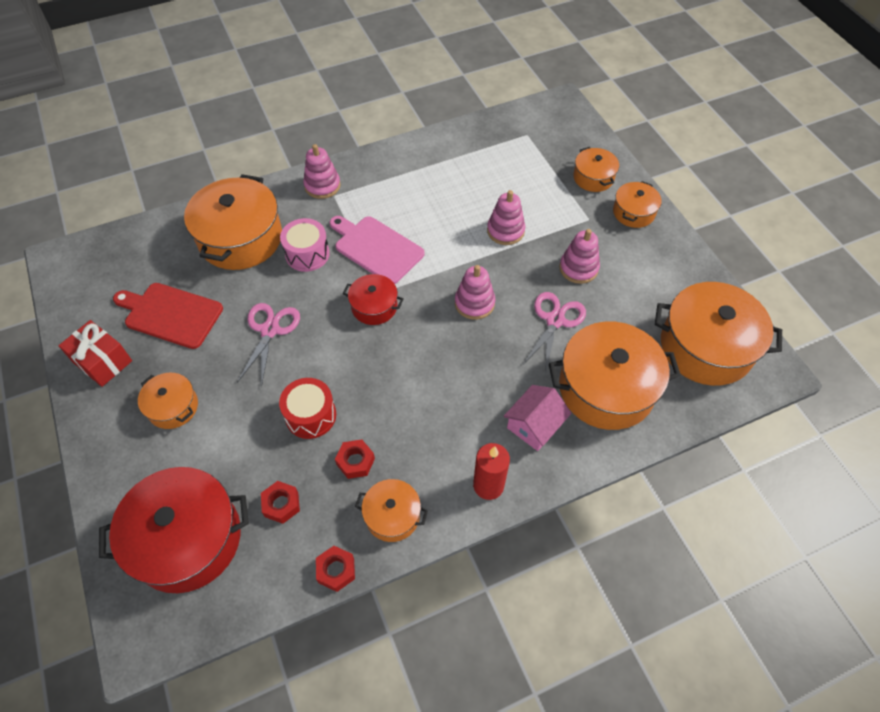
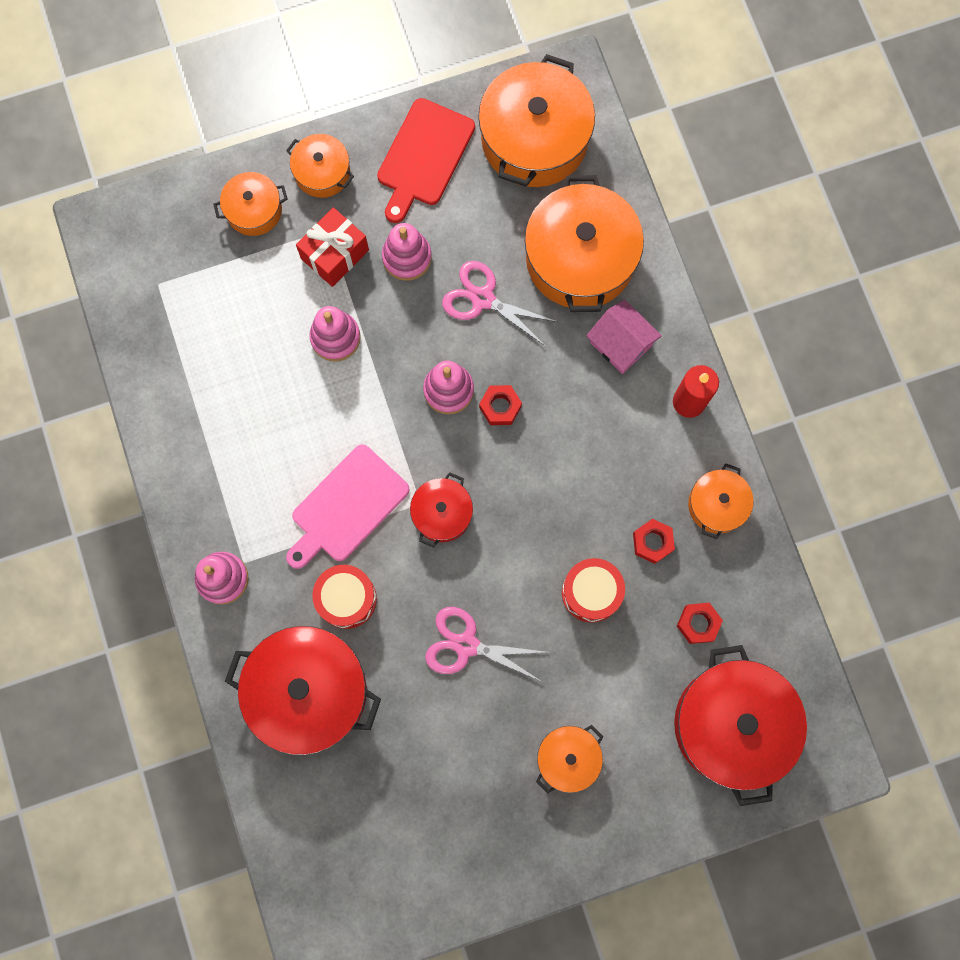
camera: 85 degrees left, 20 degrees up
red gift [59,320,132,387] -> red gift moved to [296,208,369,287]
red cutting board [113,283,223,349] -> red cutting board moved to [377,98,475,223]
orange pot [184,174,282,270] -> red pot [225,626,381,755]
pink drum [280,218,330,272] -> red drum [312,565,377,629]
red nut [316,546,355,592] -> red nut moved to [479,385,522,425]

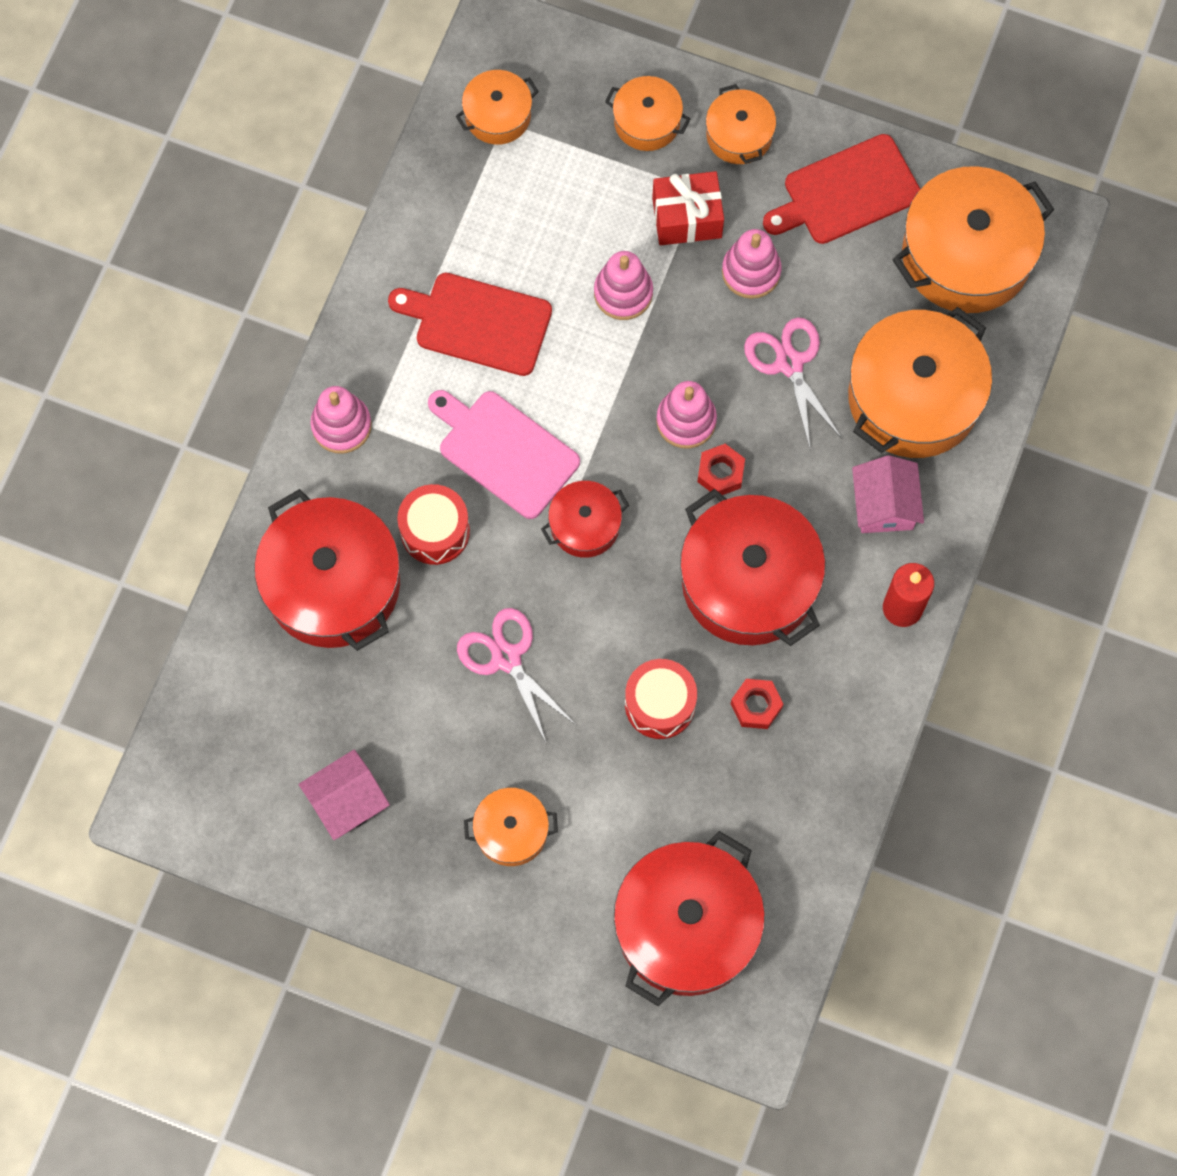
camera: 40 degrees right, 5 degrees down
pink cutting board [286,444,410,569] -> pink cutting board turned 45 degrees clockwise [428,390,580,519]
red nut [677,603,723,644] -> none
orange pot [688,463,753,539] -> orange pot moved to [456,70,539,145]
none -> pink house [299,749,390,840]
none -> red cutting board [388,273,552,376]
none -> red pot [680,489,825,646]

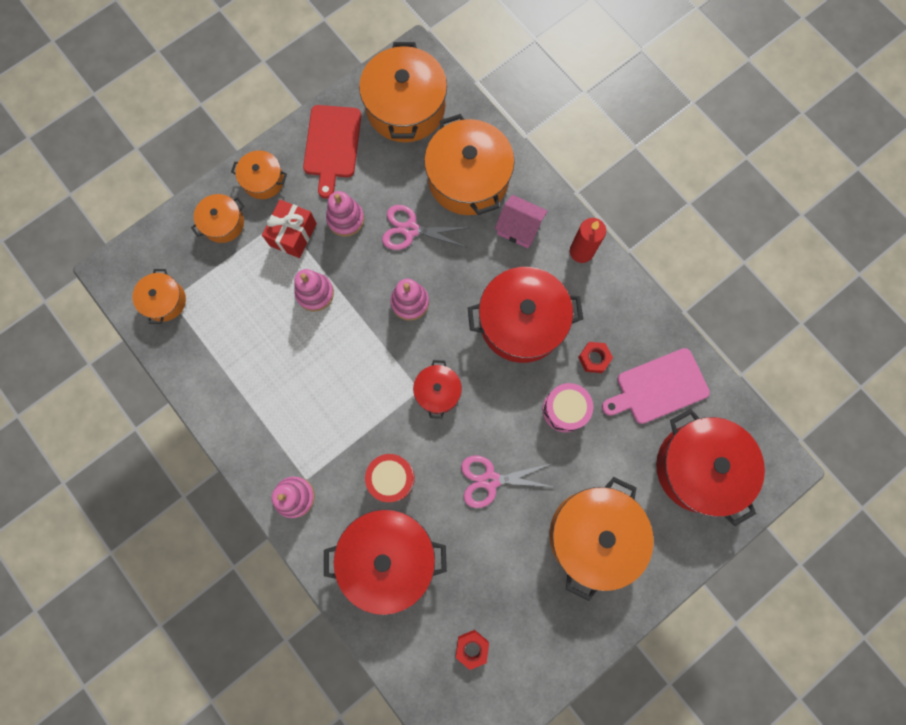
camera: 60 degrees left, 5 degrees up
pink house [299,749,390,840] -> none
red cutting board [388,273,552,376] -> none
pink cutting board [428,390,580,519] -> pink cutting board moved to [602,348,710,424]
orange pot [464,788,558,866] -> orange pot [549,477,654,601], size x1.93
red drum [625,659,697,739] -> pink drum [543,383,593,433]
red nut [697,444,745,495] -> red nut moved to [456,630,489,670]

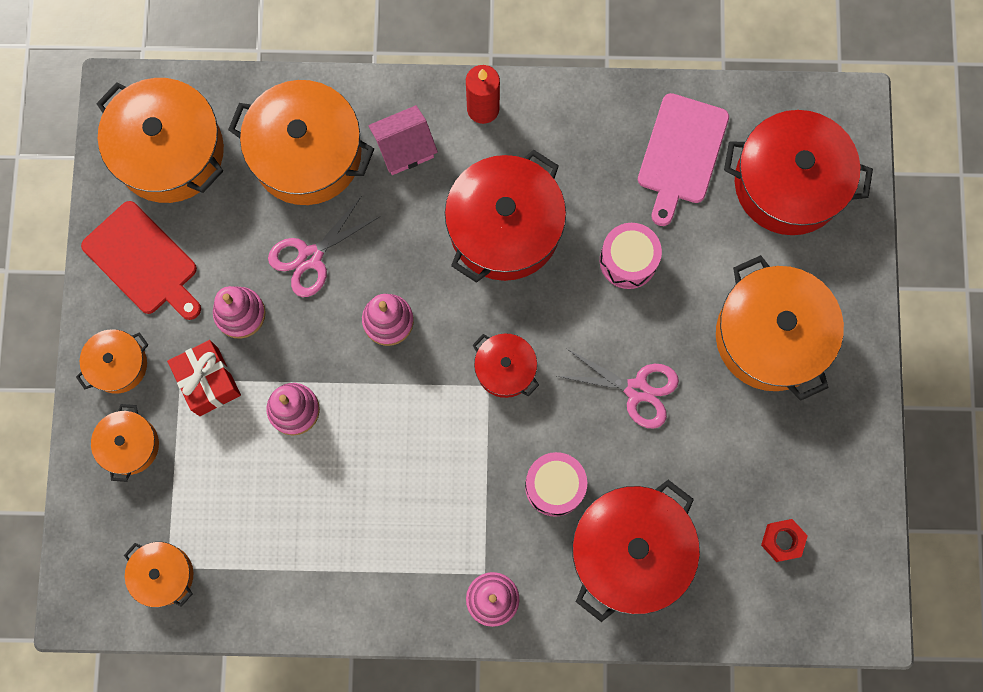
camera: 50 degrees left, 0 degrees up
red drum [365,454,415,502] -> pink drum [525,452,587,517]
pink scissors [461,455,553,508] -> pink scissors turned 105 degrees counterclockwise [557,348,679,428]
red nut [578,342,613,373] -> none

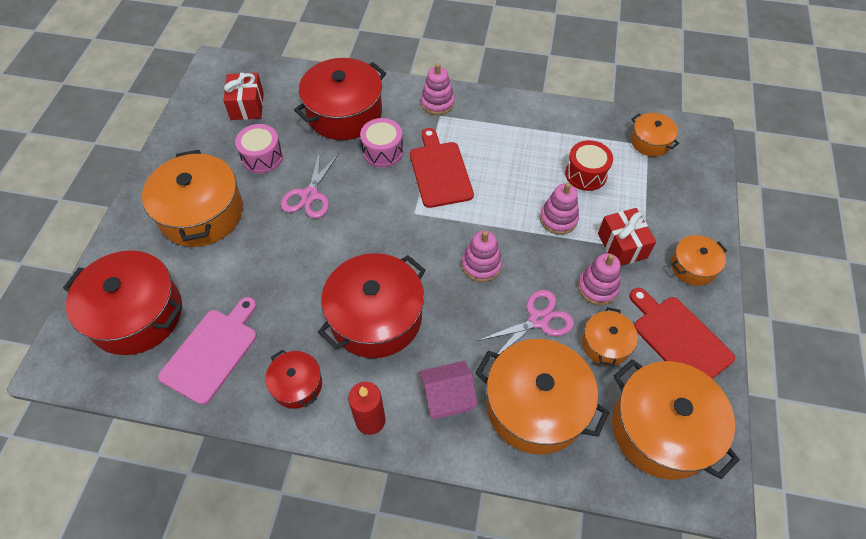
camera: 170 degrees left, 20 degrees down
orange pot [91,404,159,482] -> orange pot moved to [582,307,638,367]
red pot [472,333,539,398] -> red pot moved to [265,350,322,409]
pink scissors [557,348,679,428] -> pink scissors turned 105 degrees counterclockwise [281,150,339,219]
pink drum [600,223,662,289] -> pink drum moved to [235,124,283,174]
red nut [761,519,808,562] -> red gift [223,73,264,120]
none -> red cutting board [410,128,474,208]
none -> red drum [565,140,613,191]

